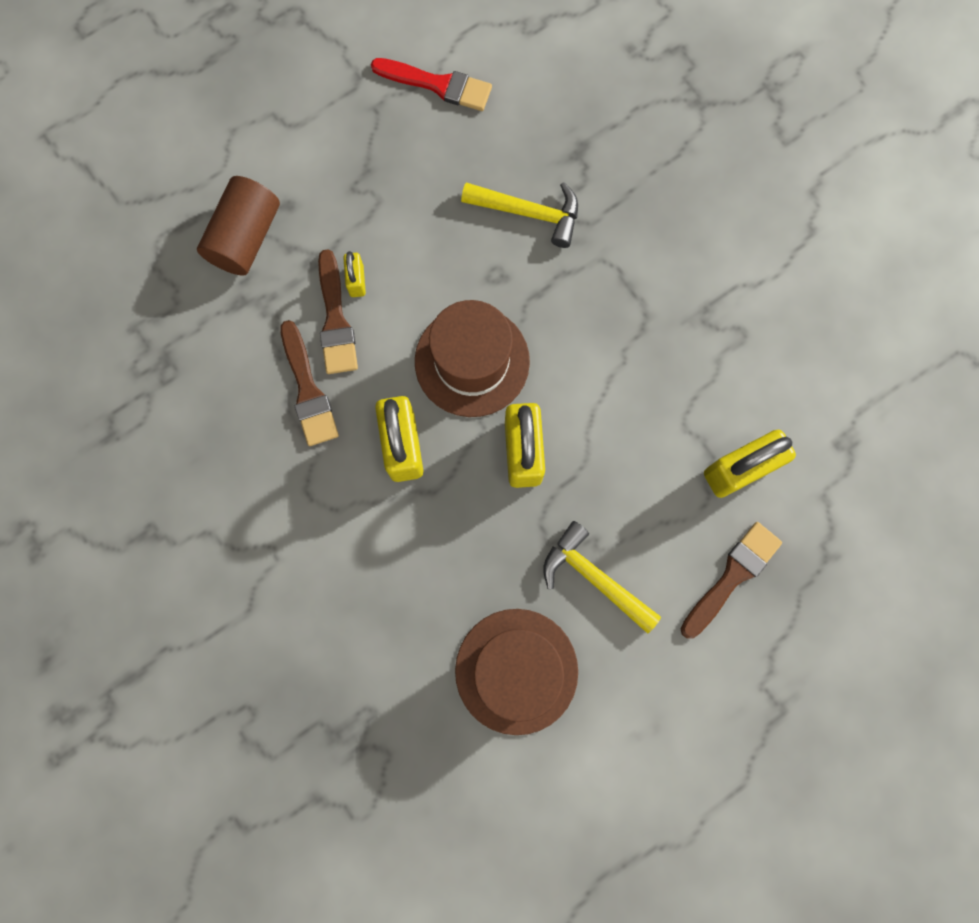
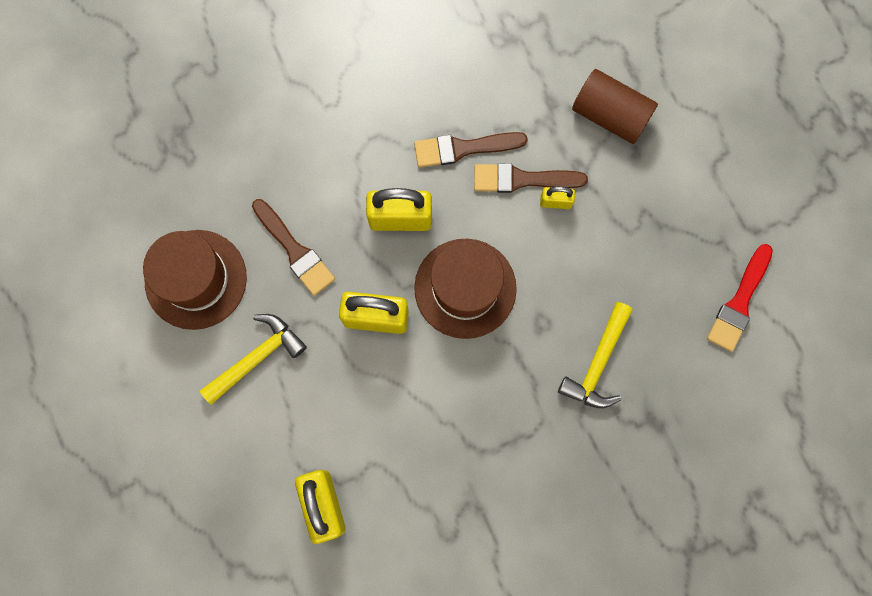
camera: 100 degrees right, 0 degrees up
brown brush [681,522,782,639] -> brown brush moved to [252,199,335,296]

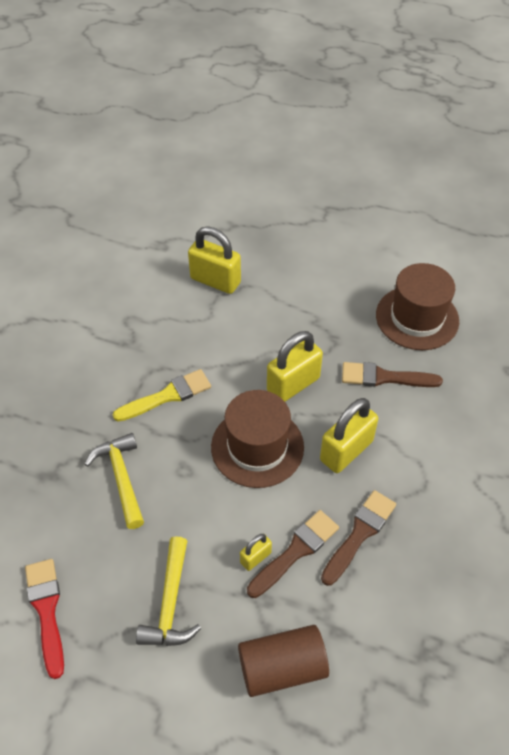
camera: 135 degrees right, 25 degrees down
yellow hammer [200,314,307,405] -> yellow hammer moved to [136,536,201,646]
none -> yellow brush [113,369,211,422]

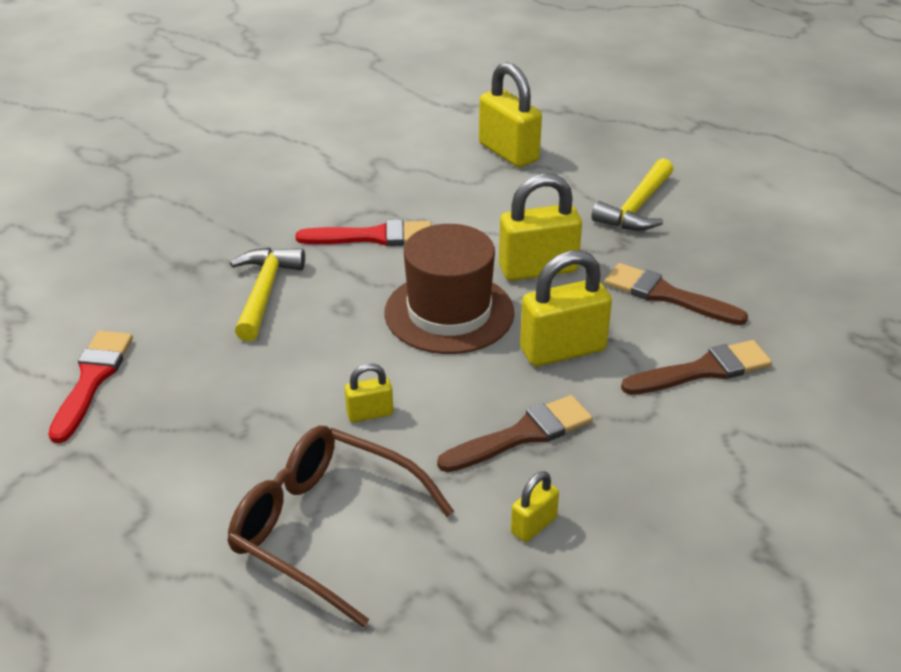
camera: 25 degrees right, 15 degrees down
yellow brush [113,369,211,422] -> red brush [296,220,431,246]
yellow hammer [136,536,201,646] -> yellow hammer moved to [591,158,674,230]
brown cylinder [238,625,329,697] -> brown glasses [227,426,454,628]
brown brush [247,510,339,598] -> brown brush moved to [621,340,772,395]
brown hat [376,263,459,350] -> none
none -> yellow padlock [511,471,559,542]

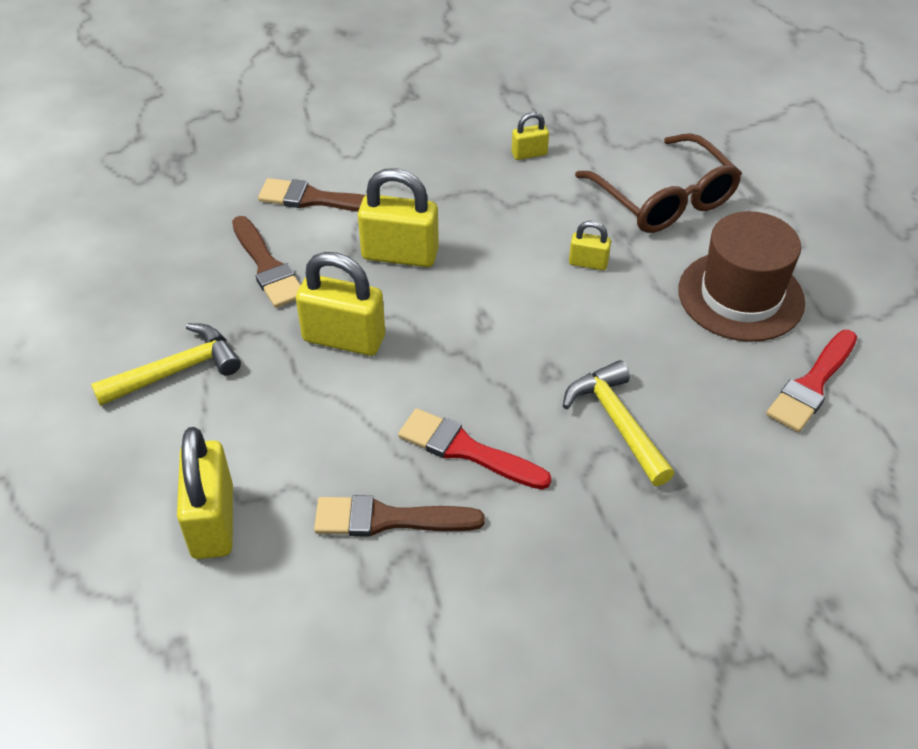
camera: 150 degrees left, 10 degrees up
yellow hammer [230,248,305,341] -> yellow hammer turned 120 degrees clockwise [563,360,675,486]
brown hat [384,224,514,354] -> brown hat moved to [678,211,805,342]
brown brush [437,395,593,472] -> brown brush moved to [314,495,485,537]

